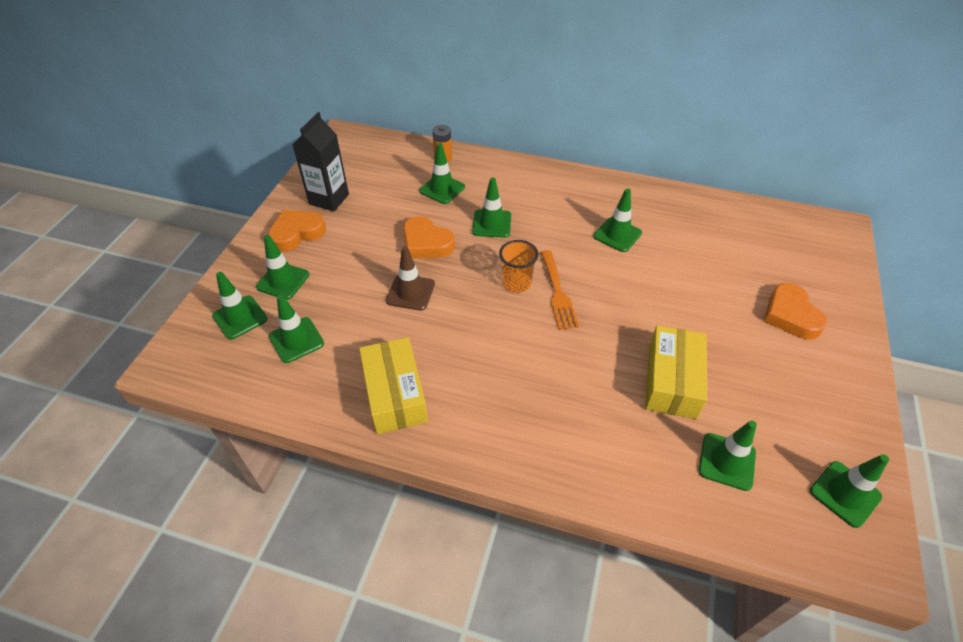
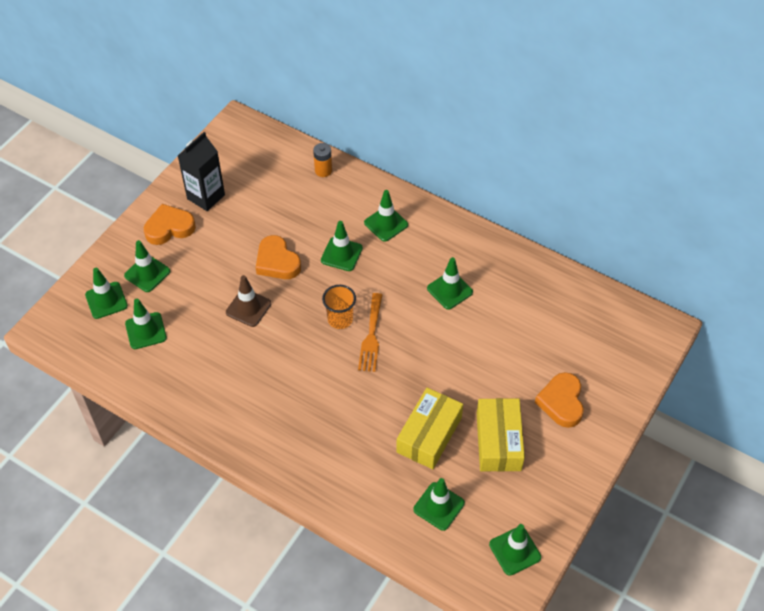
camera: 15 degrees right, 5 degrees up
yellow box [359,337,428,434] -> yellow box moved to [477,398,525,472]
green traffic cone [419,143,465,204] -> green traffic cone moved to [364,190,408,242]

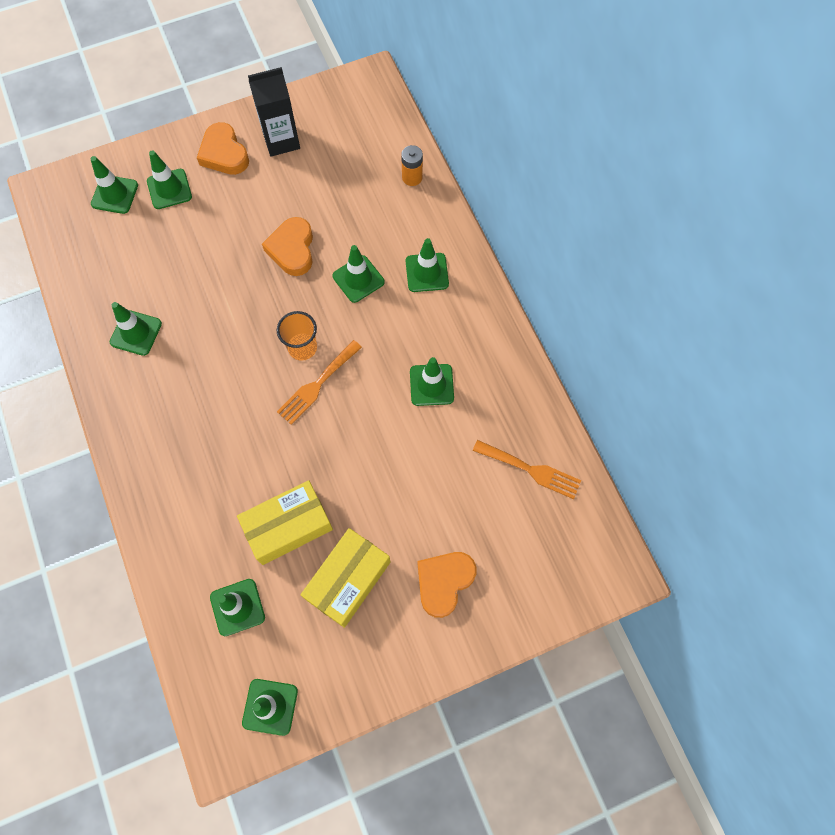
camera: 35 degrees right, 15 degrees up
green traffic cone [125,299,167,349] -> green traffic cone moved to [110,302,162,356]
orange heart [144,204,196,245] -> orange heart turned 135 degrees counterclockwise [197,122,249,175]
brown traffic cone [226,275,271,327] -> none
none -> orange fork [473,440,581,499]

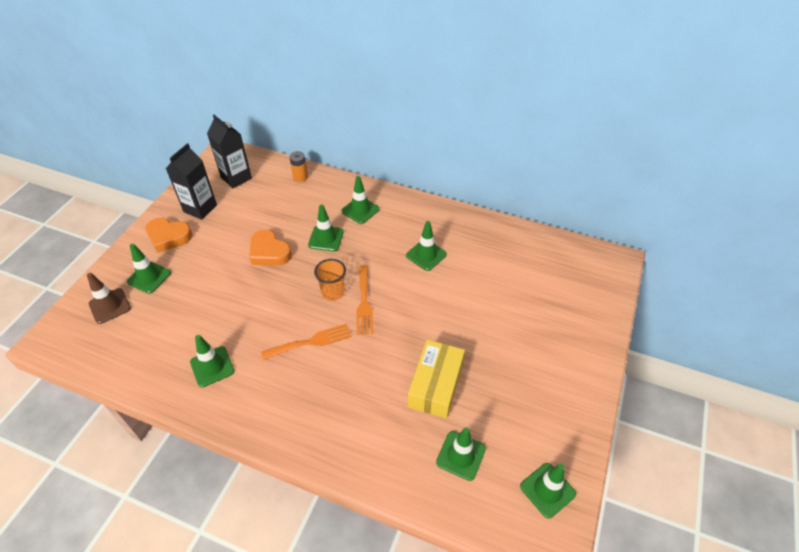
camera: 45 degrees left, 20 degrees down
green traffic cone [91,156,138,214] -> brown traffic cone [87,273,131,324]
yellow box [301,528,390,628] -> none
orange heart [417,552,477,618] -> none
orange fork [473,440,581,499] -> orange fork moved to [261,323,351,360]
none -> black carton [207,115,252,188]

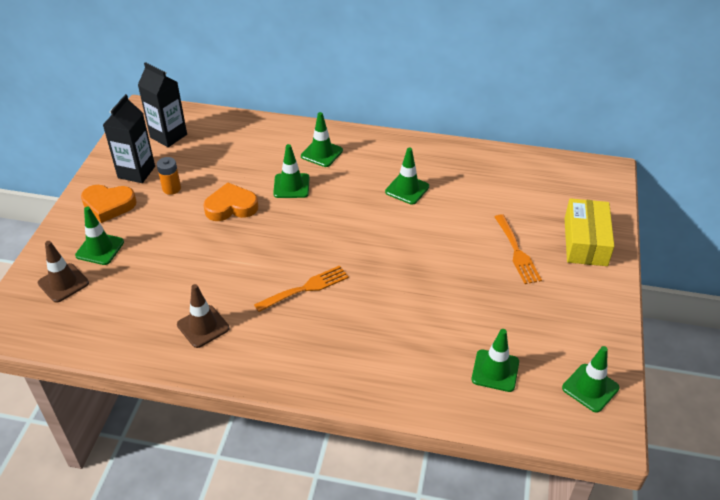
camera: 10 degrees left, 5 degrees down
green traffic cone [190,335,234,387] -> brown traffic cone [177,284,230,348]
orange heart [250,229,291,266] -> orange heart turned 135 degrees clockwise [204,183,258,221]
orange battery [289,151,308,182] -> orange battery moved to [157,157,181,195]
orange cup [314,259,346,301] -> none
orange fork [356,265,373,335] -> orange fork moved to [495,214,542,284]
yellow box [408,340,465,419] -> yellow box moved to [565,198,614,266]

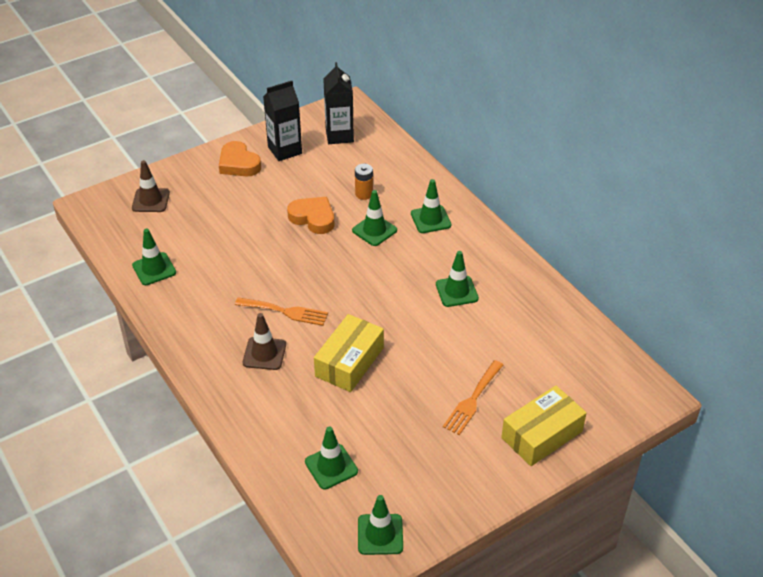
camera: 45 degrees right, 0 degrees up
green traffic cone [75,207,124,265] -> green traffic cone moved to [132,228,176,285]
orange battery [157,157,181,195] -> orange battery moved to [355,164,373,200]
brown traffic cone [177,284,230,348] -> brown traffic cone moved to [243,313,286,370]
none -> yellow box [314,314,384,392]

